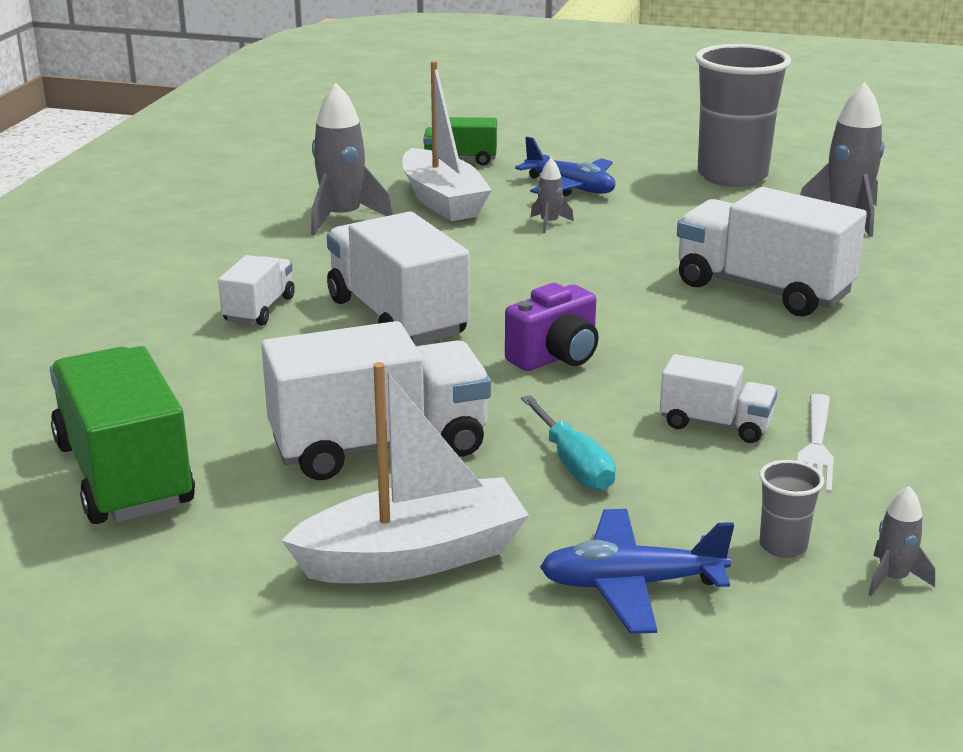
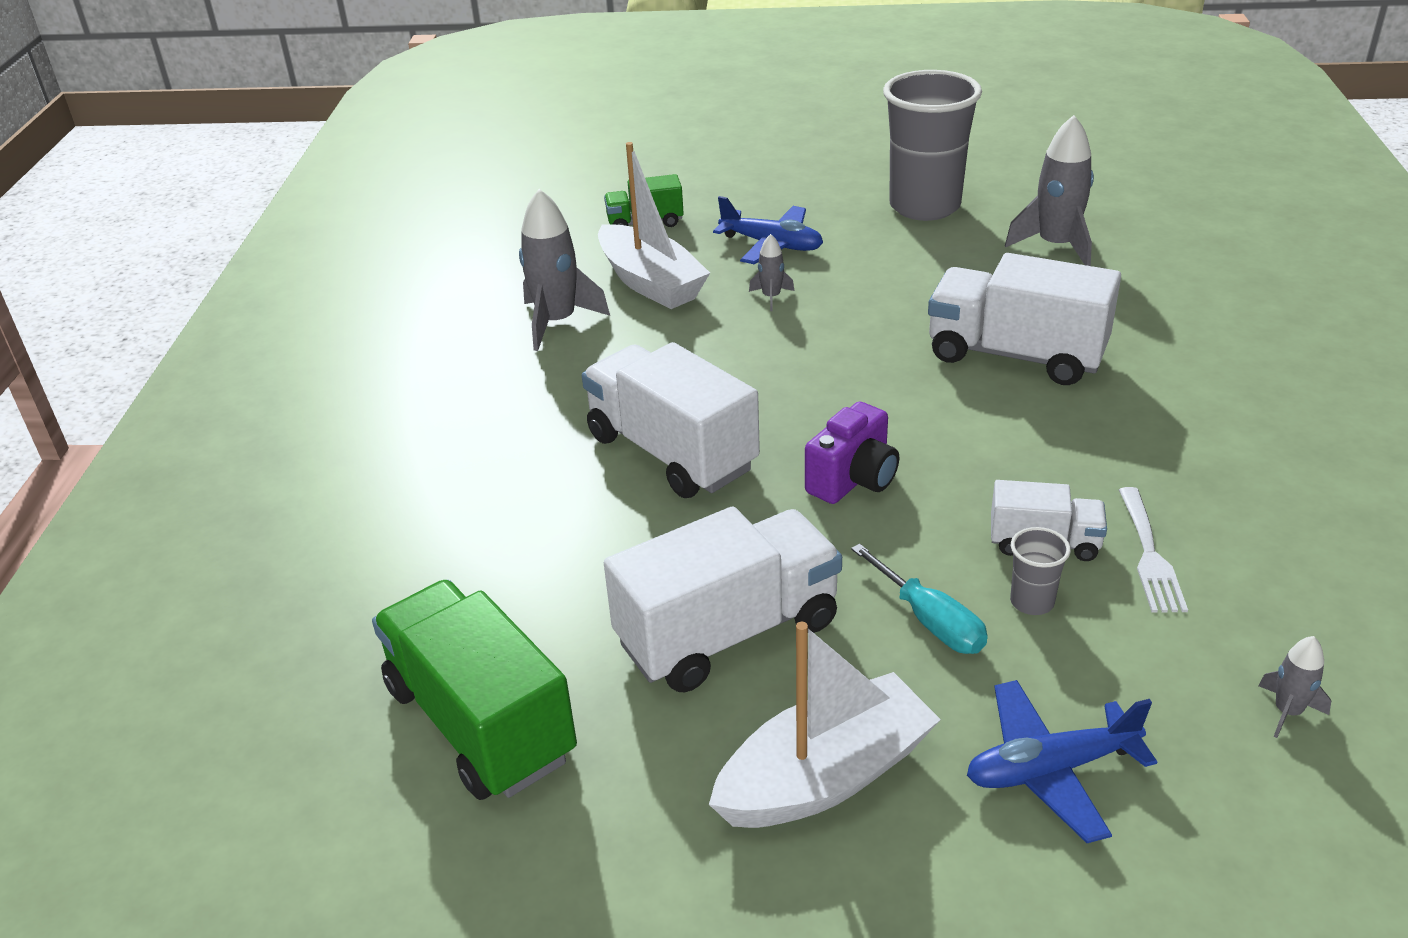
camera: 10 degrees left, 10 degrees up
white truck [218,255,295,326] -> none
grey cup [759,460,824,558] -> grey cup moved to [1010,527,1071,615]

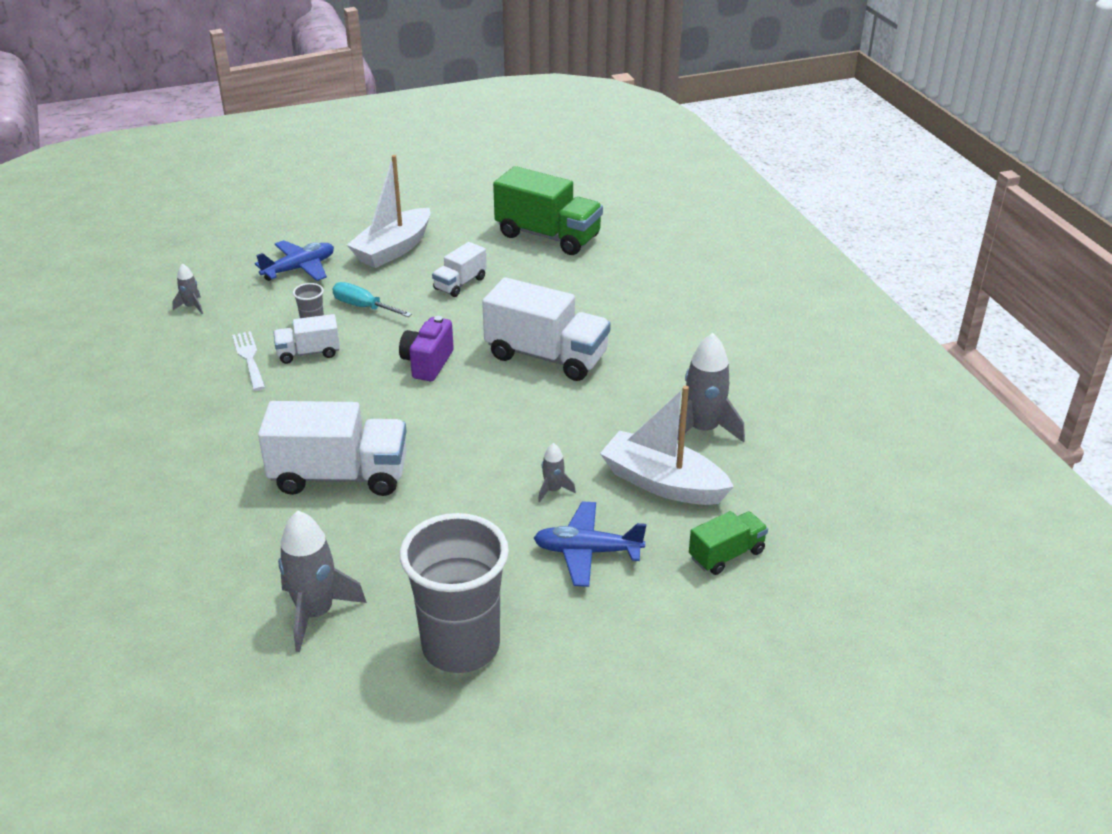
camera: 155 degrees right, 0 degrees up
white truck [604,506,842,692] -> white truck [432,242,487,297], size x0.53

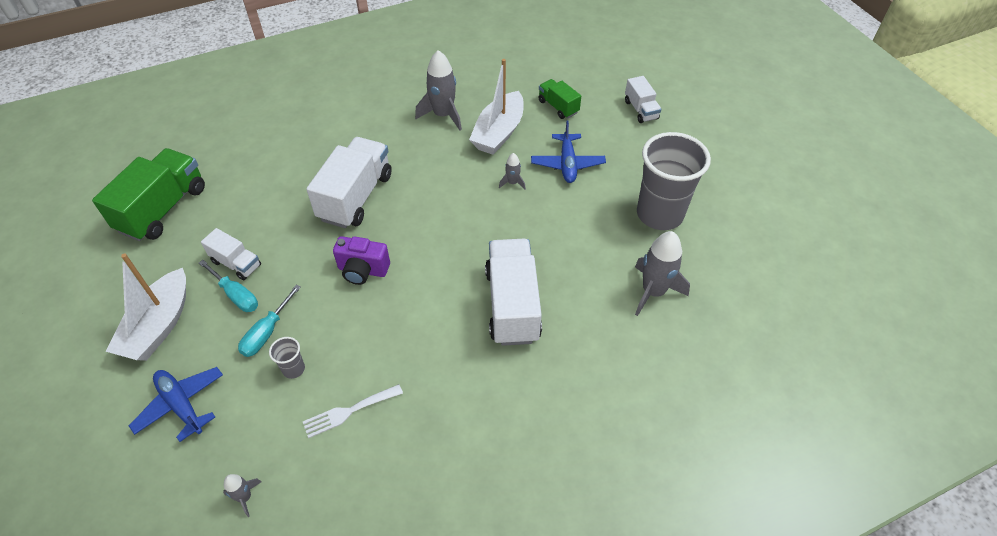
camera: 95 degrees left, 15 degrees up
white truck [273,314,340,364] -> white truck moved to [625,76,661,123]
white boat [347,155,430,268] -> white boat turned 75 degrees clockwise [106,253,186,361]
none -> turquoise screwdriver [199,260,258,312]

